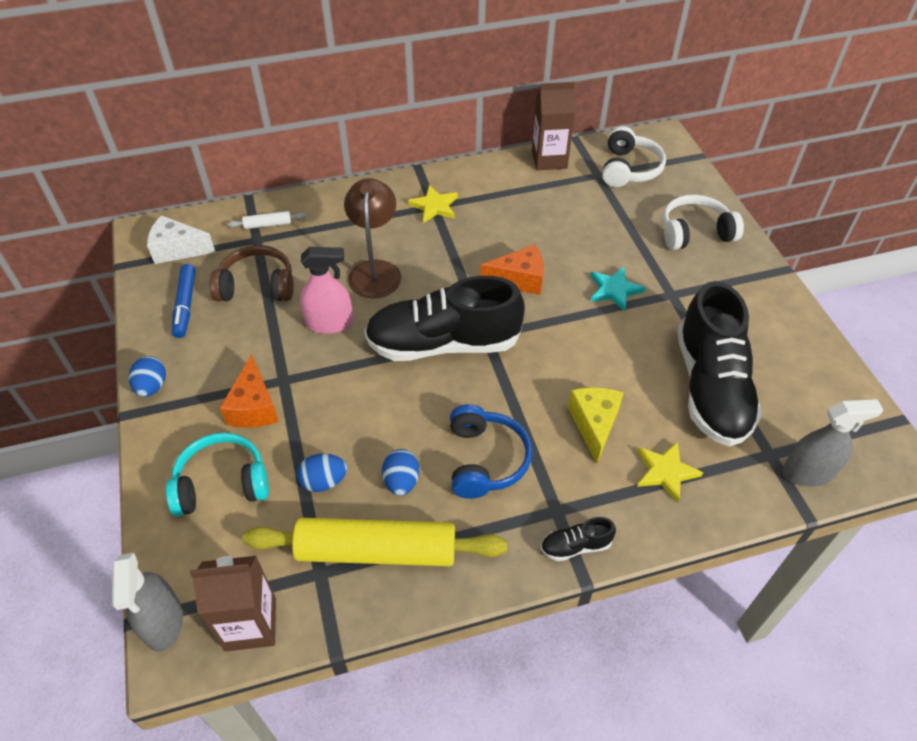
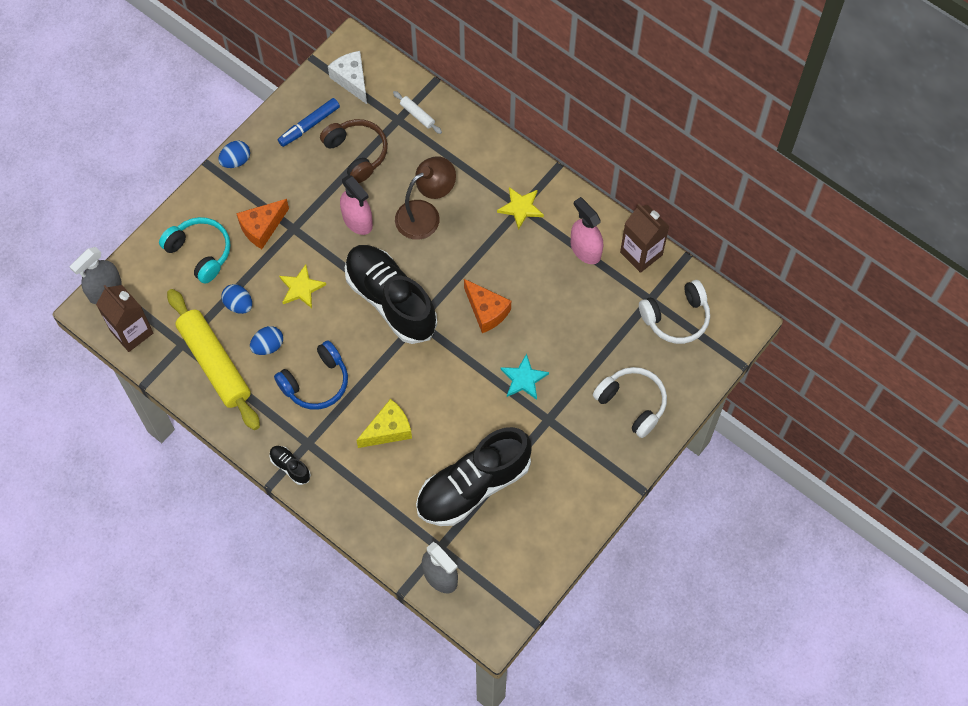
camera: 55 degrees right, 15 degrees up
yellow star [637,441,703,503] -> yellow star moved to [279,264,326,308]
none -> pink spray bottle [571,197,603,264]

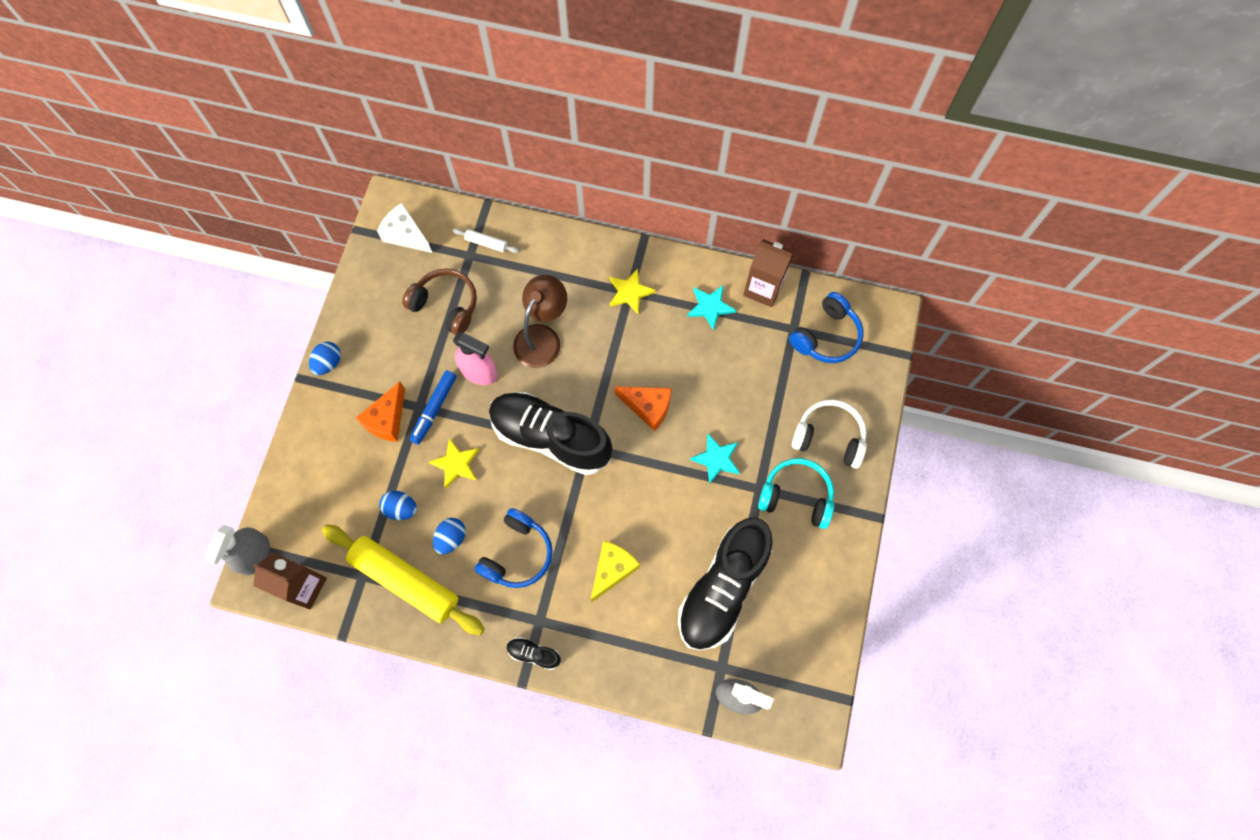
camera: 25 degrees left, 5 degrees up
turquoise headphones [159,217,231,284] -> turquoise headphones moved to [758,458,834,529]
blue marker [278,98,340,147] -> blue marker moved to [410,370,457,445]
pink spray bottle [571,197,603,264] -> turquoise star [687,286,736,331]
white headphones [639,280,710,344] -> blue headphones [789,292,863,363]

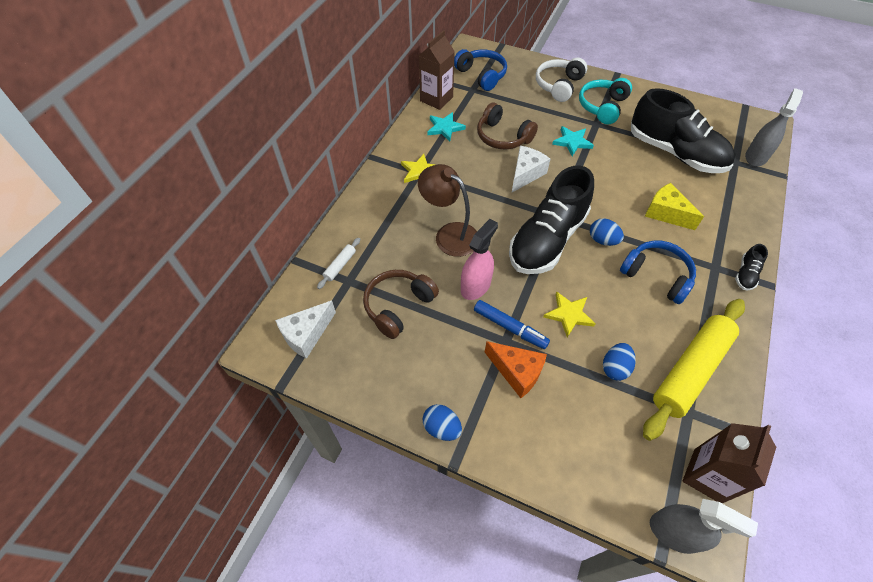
camera: 80 degrees left, 15 degrees down
blue egg [433,518,466,554] -> blue egg moved to [590,218,624,246]
orange cheese [615,386,671,432] -> white cheese [512,146,550,192]
none -> brown headphones [477,102,538,149]

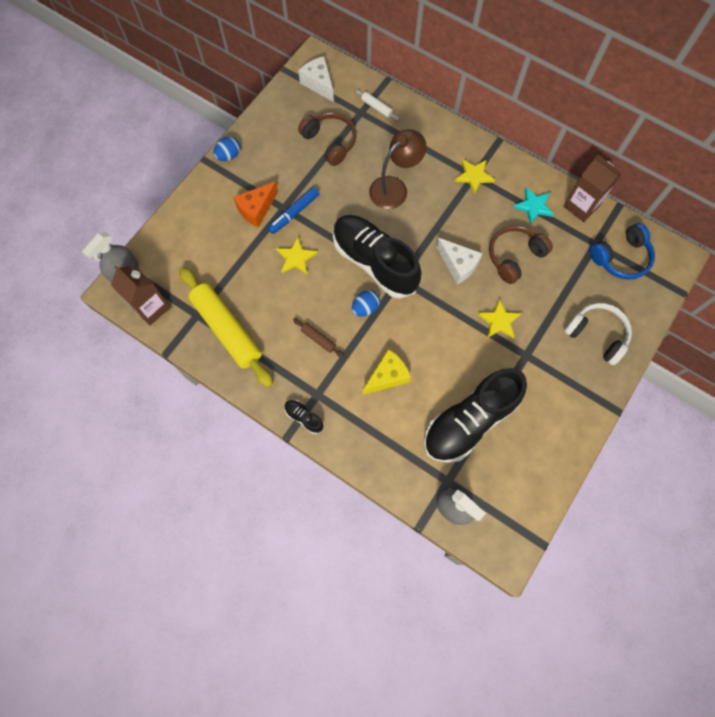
camera: 100 degrees right, 15 degrees up
pink spray bottle [461,219,498,300] -> none
turquoise star [552,126,594,156] -> yellow star [478,299,522,339]
turquoise headphones [579,78,632,124] -> none
blue egg [603,343,636,381] -> none
blue headphones [620,241,696,304] -> brown rolling pin [293,318,344,358]

